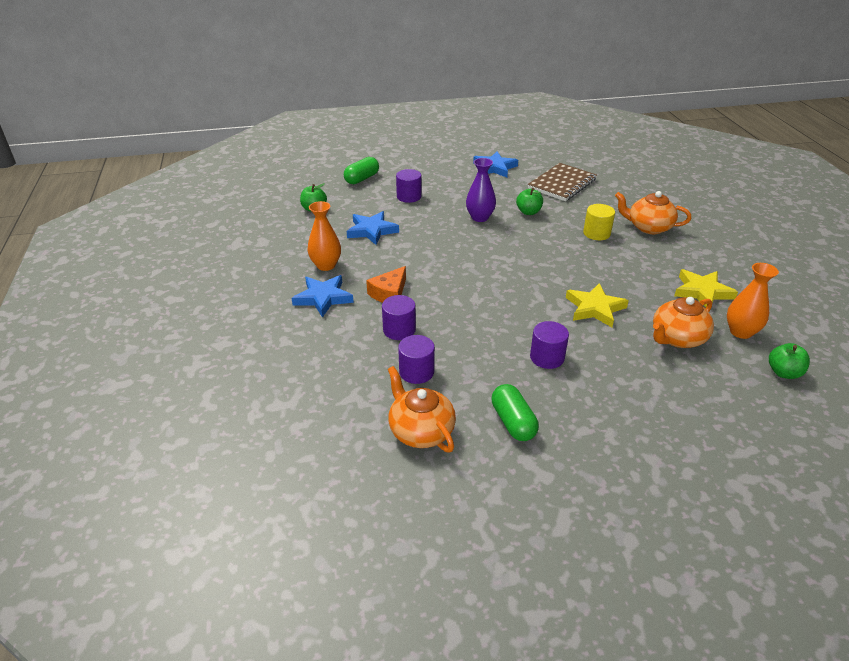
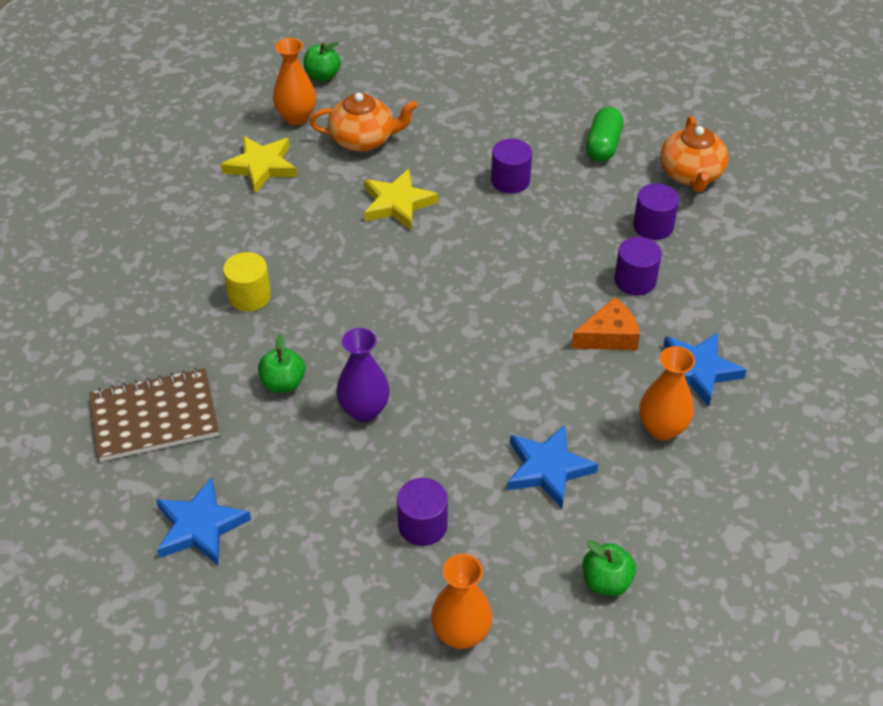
camera: 145 degrees left, 10 degrees up
green capsule [344,157,379,184] -> orange vase [431,554,492,649]
orange teapot [615,191,691,234] -> none

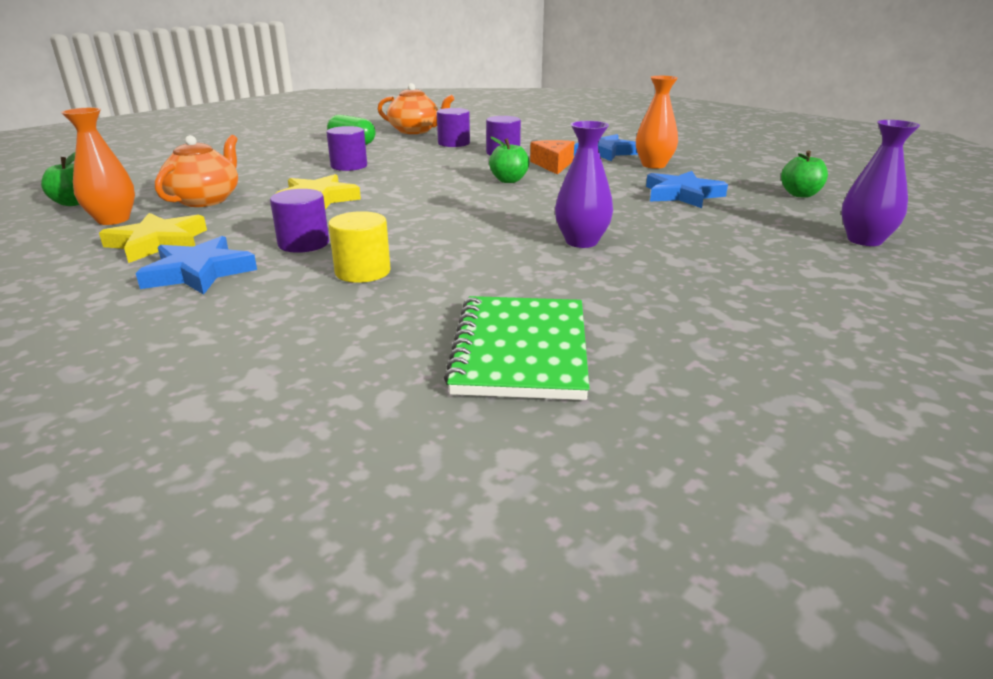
camera: 70 degrees left, 20 degrees down
brown notebook [89,368,219,461] -> green notebook [444,296,590,400]
blue star [156,477,251,566] -> blue star moved to [136,236,257,295]
green apple [258,334,306,393] -> green apple moved to [489,137,529,183]
purple cylinder [397,478,448,546] -> purple cylinder moved to [270,189,329,253]
orange vase [431,554,492,649] -> purple vase [841,120,920,246]

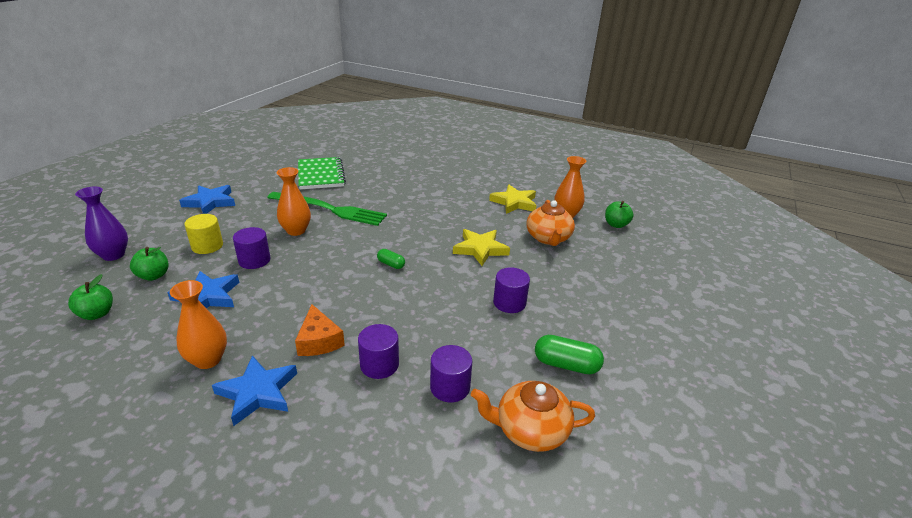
camera: 160 degrees right, 5 degrees up
blue star [136,236,257,295] -> blue star moved to [179,185,235,214]
purple cylinder [270,189,329,253] -> purple cylinder moved to [233,227,271,269]
yellow cylinder [328,211,391,283] -> yellow cylinder moved to [184,214,223,254]
green apple [489,137,529,183] -> green apple moved to [130,247,168,281]
purple vase [555,121,613,248] -> orange vase [277,167,311,236]
none -> green fork [267,192,387,226]
none -> green capsule [377,249,405,269]

